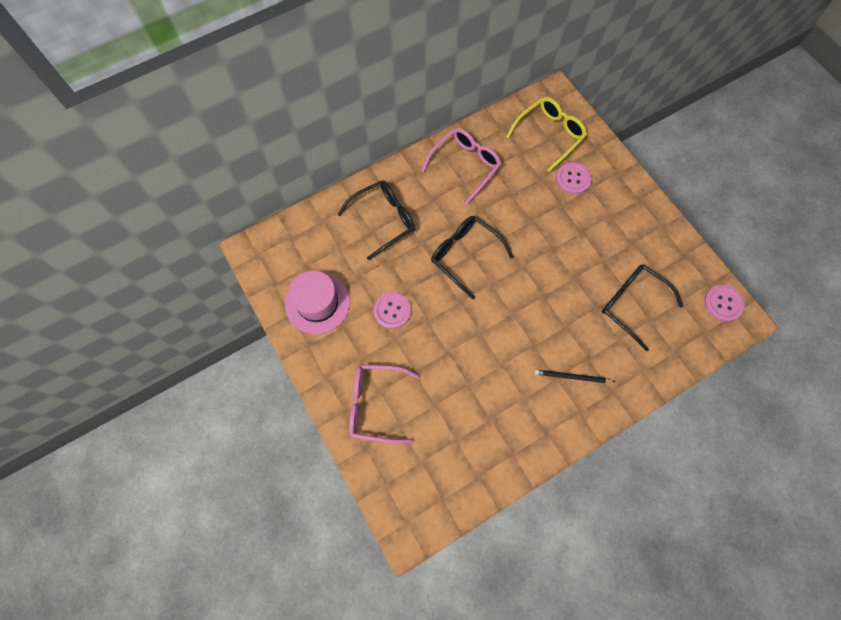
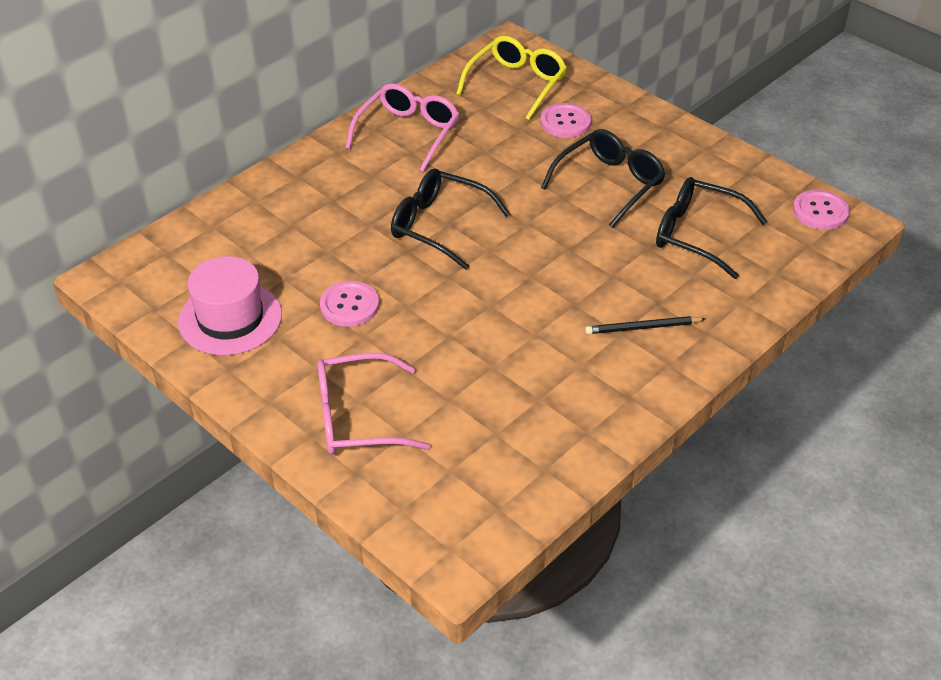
camera: 15 degrees left, 25 degrees down
black glasses [338,181,415,260] -> black glasses moved to [541,129,665,228]

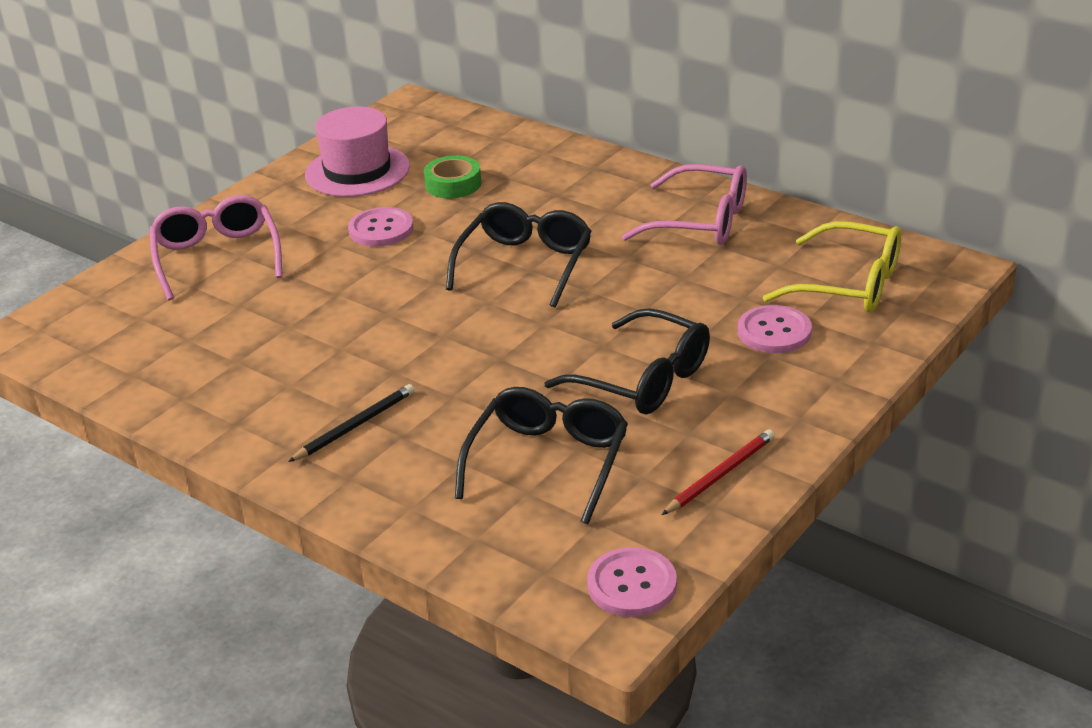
camera: 85 degrees right, 10 degrees down
black pencil [585,316,706,334] -> black pencil turned 60 degrees clockwise [288,384,414,462]
none -> green tape [424,155,481,198]
none -> red pencil [662,430,775,515]

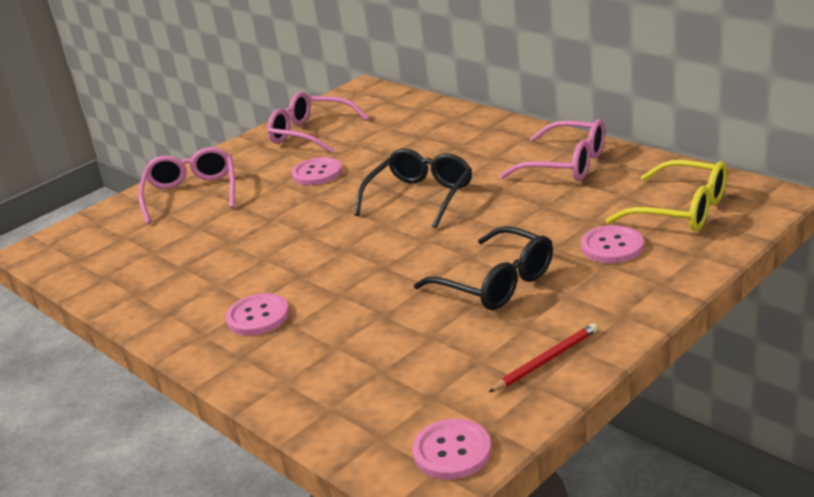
camera: 10 degrees right, 5 degrees down
black pencil [288,384,414,462] -> pink button [226,293,289,336]
pink hat [305,107,410,197] -> pink glasses [267,92,369,153]
green tape [424,155,481,198] -> none
black glasses [455,387,628,524] -> none

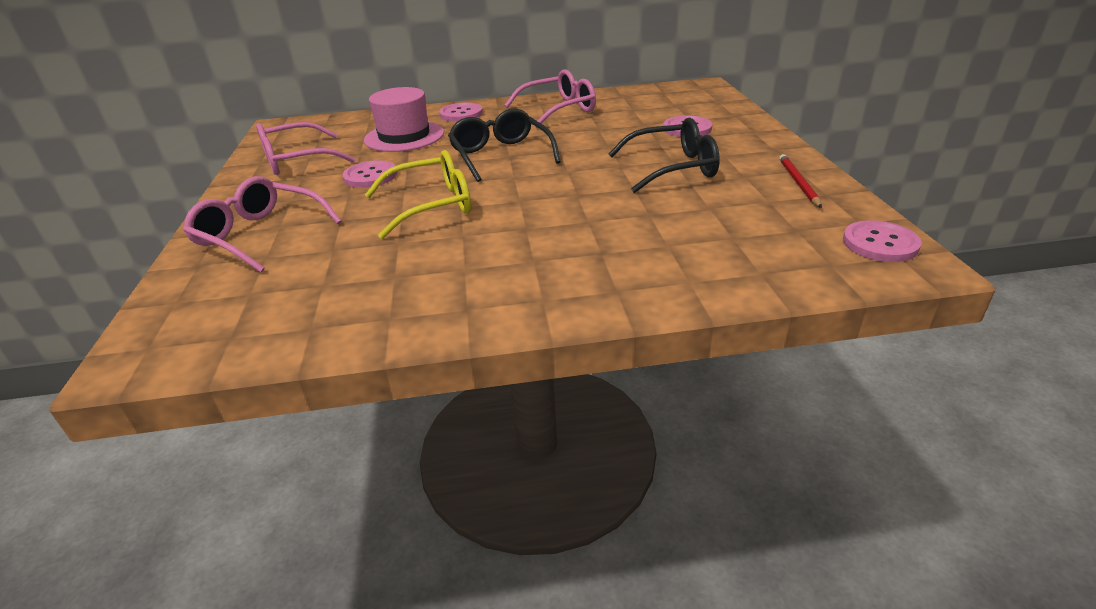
camera: 55 degrees left, 5 degrees up
pink button [226,293,289,336] -> pink button moved to [439,102,483,122]
yellow glasses [606,160,727,231] -> yellow glasses moved to [365,150,471,239]
none -> pink hat [364,87,444,152]

